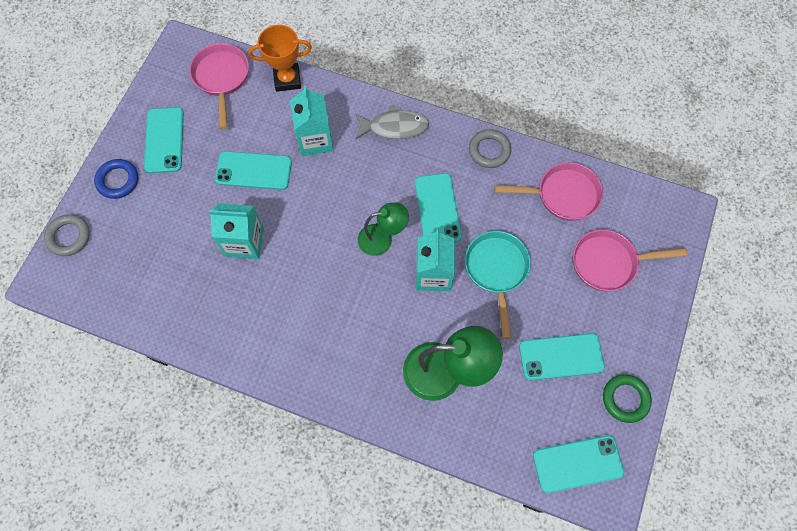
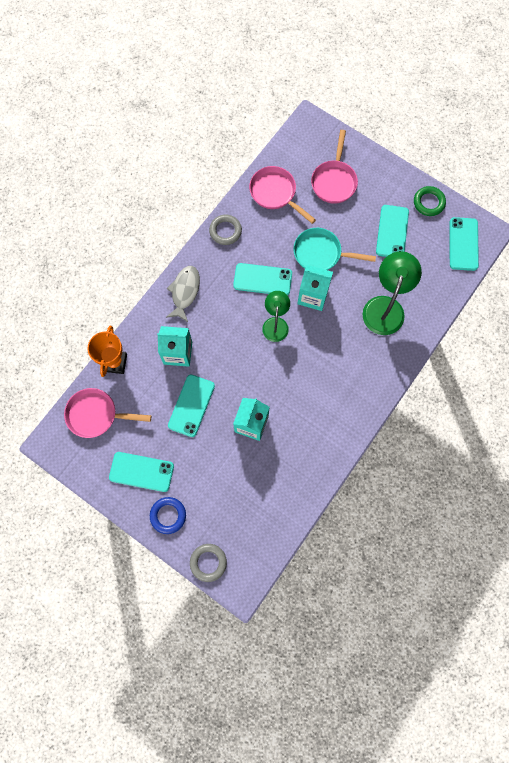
camera: 75 degrees left, 5 degrees up
pink pan [494,162,603,221] -> pink pan turned 60 degrees counterclockwise [249,166,316,224]

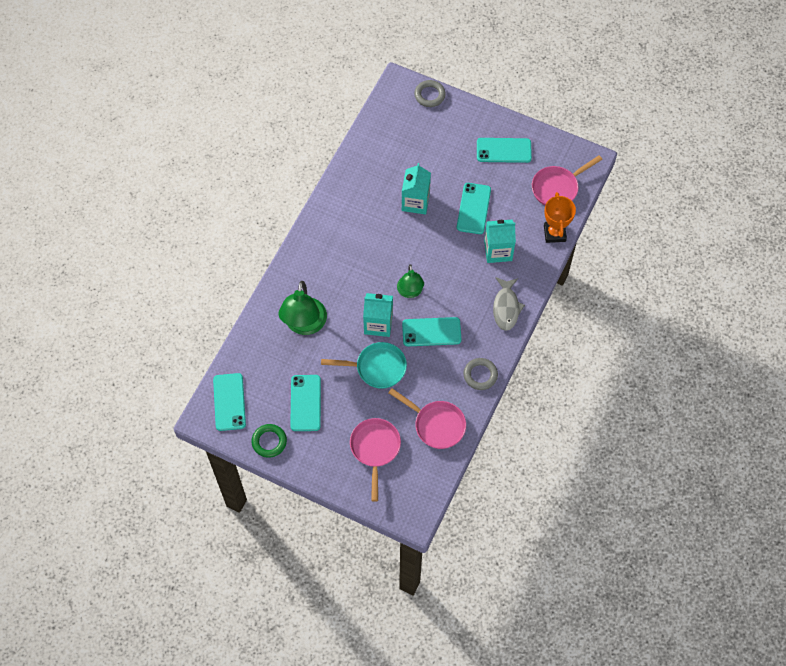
camera: 170 degrees right, 10 degrees down
pink pan [64,388,151,438] -> pink pan turned 150 degrees clockwise [532,155,602,205]
blue ring [150,497,186,534] -> none

